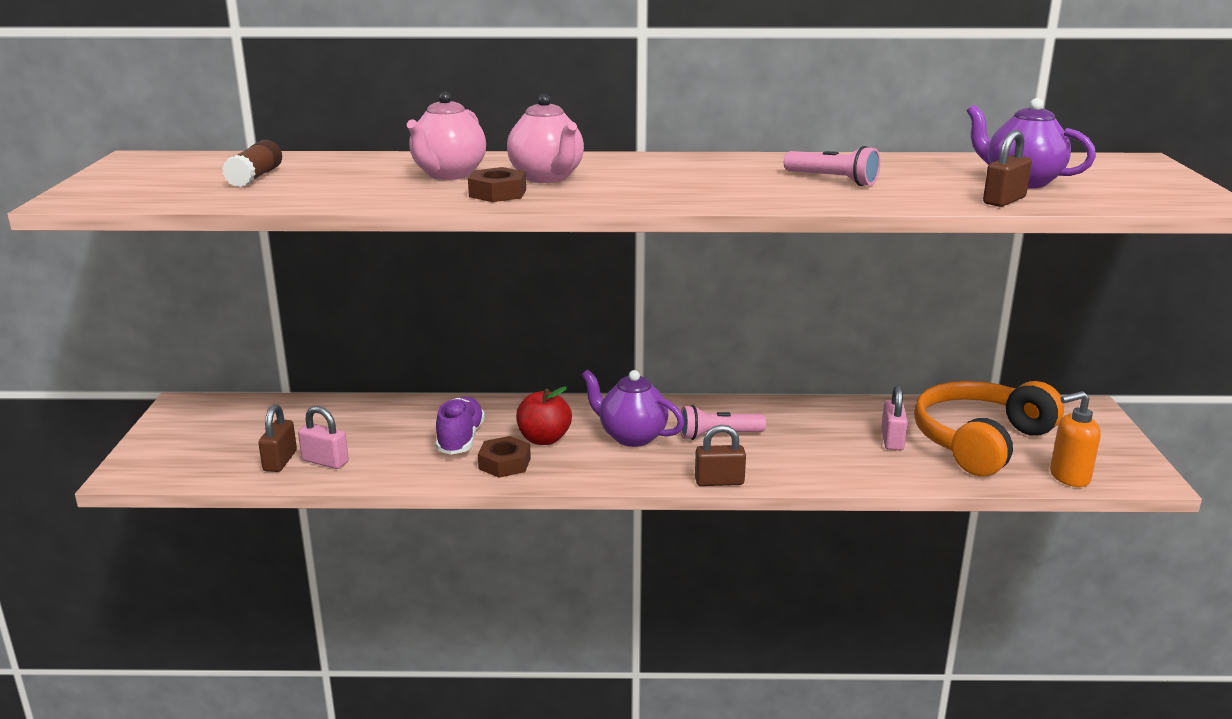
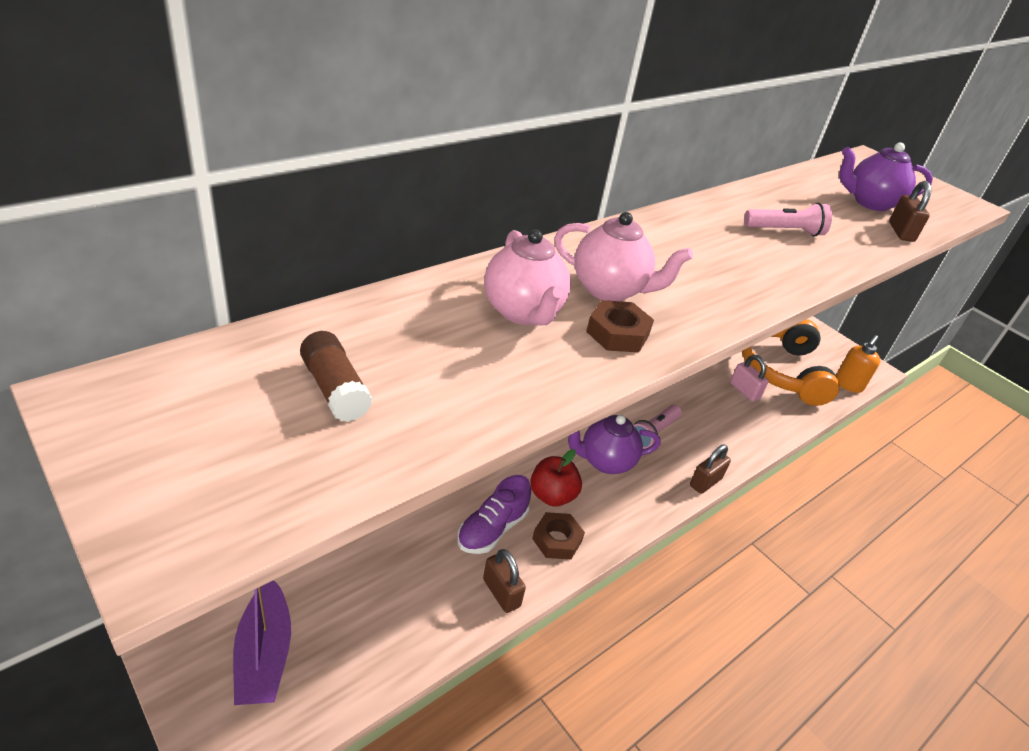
camera: 45 degrees left, 15 degrees up
brown padlock [258,404,297,472] -> brown padlock moved to [483,549,526,613]
pink padlock [298,406,349,469] -> none
purple shoe [435,397,485,455] -> purple shoe turned 105 degrees counterclockwise [458,475,531,554]
none -> purple boat [233,580,291,705]

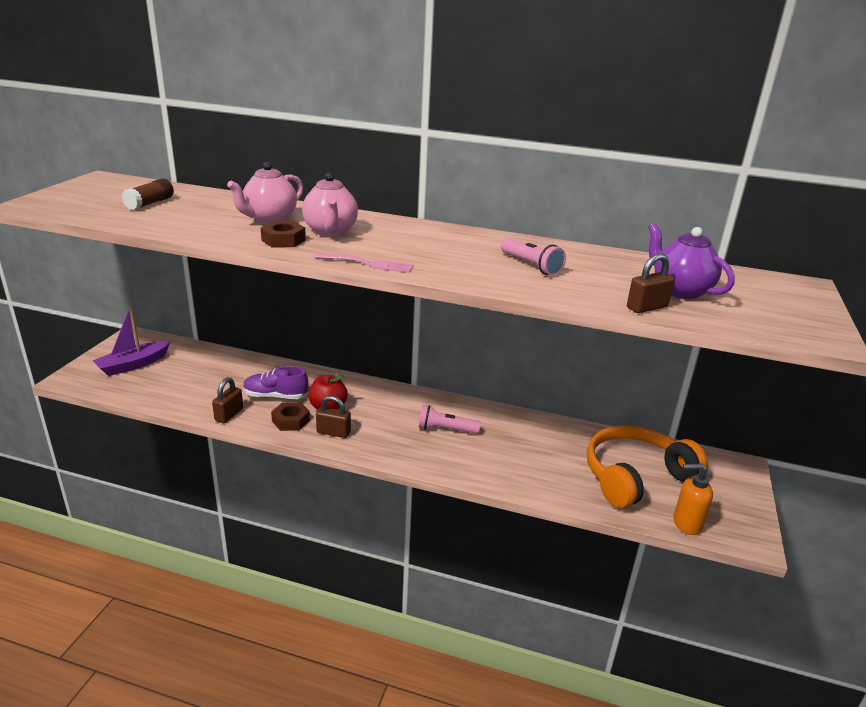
camera: 60 degrees right, 10 degrees down
purple teapot [568,415,661,474] -> none
brown padlock [690,444,731,494] -> brown padlock moved to [316,396,351,438]
pink padlock [730,355,769,402] -> none
none -> pink fork [314,253,414,273]

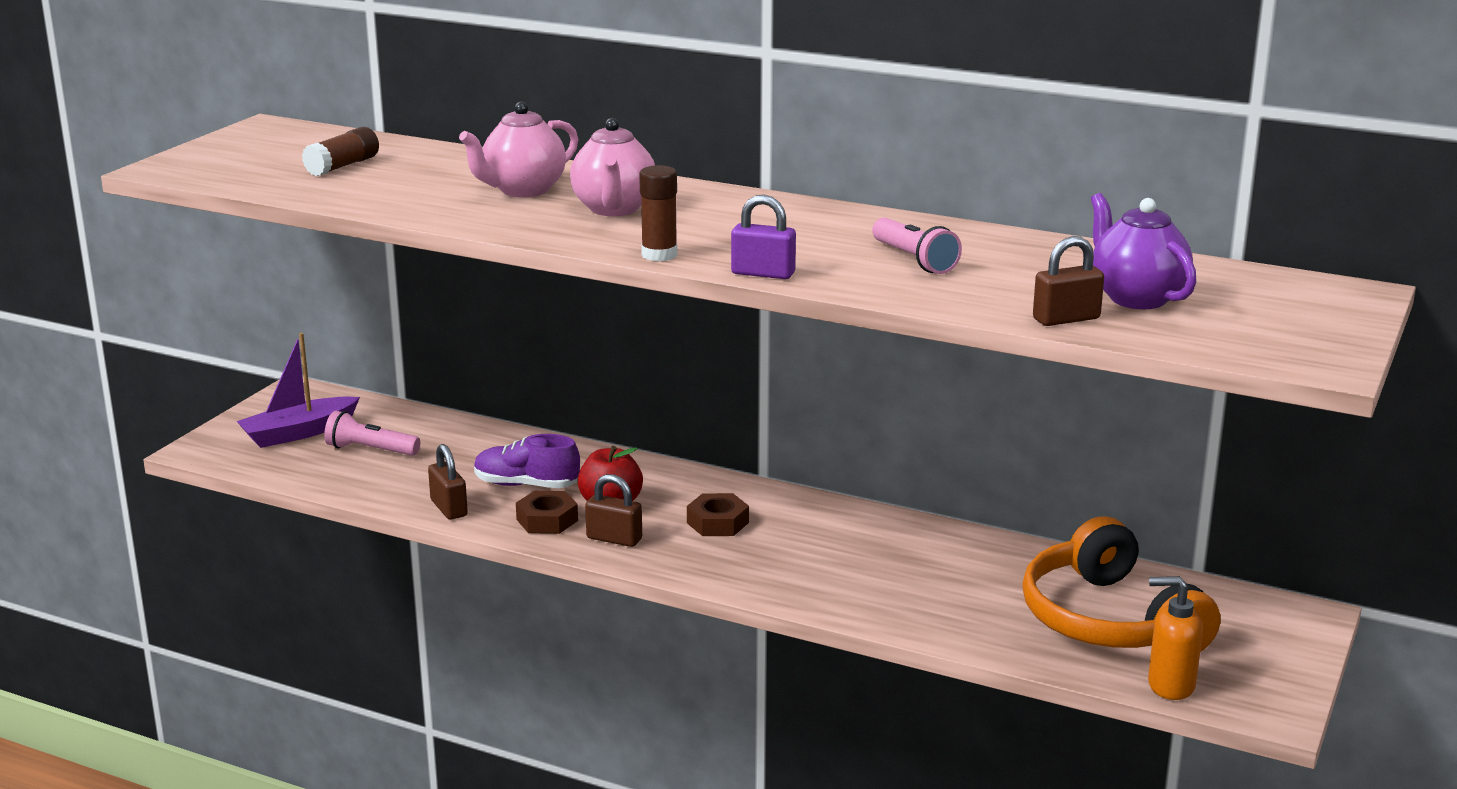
camera: 10 degrees right, 5 degrees down
brown padlock [212,377,243,423] -> brown padlock turned 60 degrees counterclockwise [428,444,468,520]
brown nut [261,221,306,248] -> brown nut moved to [687,493,749,536]
pink fork [314,253,414,273] -> brown glue stick [639,165,678,261]
pink flashlight [419,405,481,434] -> pink flashlight moved to [324,411,420,456]
orange headphones [587,425,708,508] -> orange headphones turned 90 degrees counterclockwise [1022,516,1221,652]
none -> purple padlock [731,195,796,279]

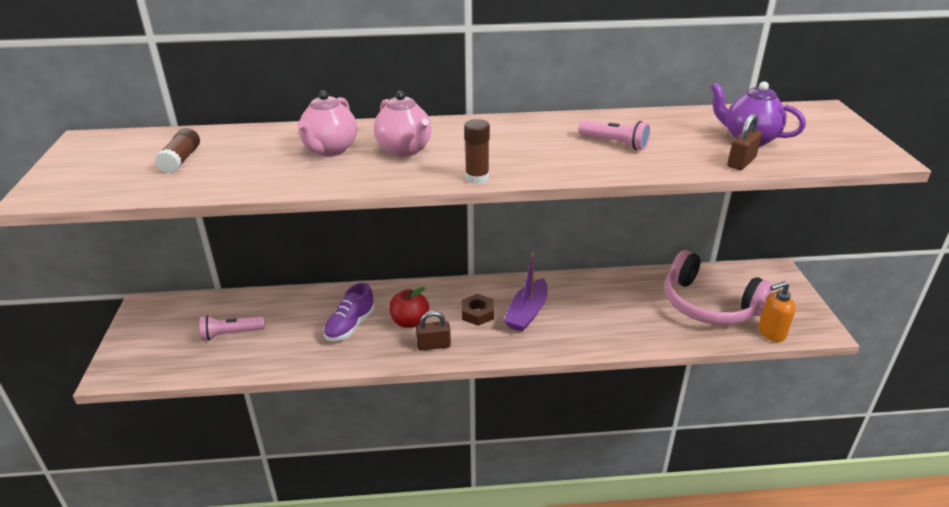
camera: 30 degrees left, 10 degrees up
purple boat [236,333,360,448] -> purple boat moved to [504,252,547,332]
brown padlock [428,444,468,520] -> none
purple shoe [474,434,580,488] -> purple shoe turned 45 degrees counterclockwise [324,283,375,341]
brown nut [516,491,578,534] -> none
purple padlock [731,195,796,279] -> none
orange headphones [1022,516,1221,652] -> pink headphones [665,250,773,325]

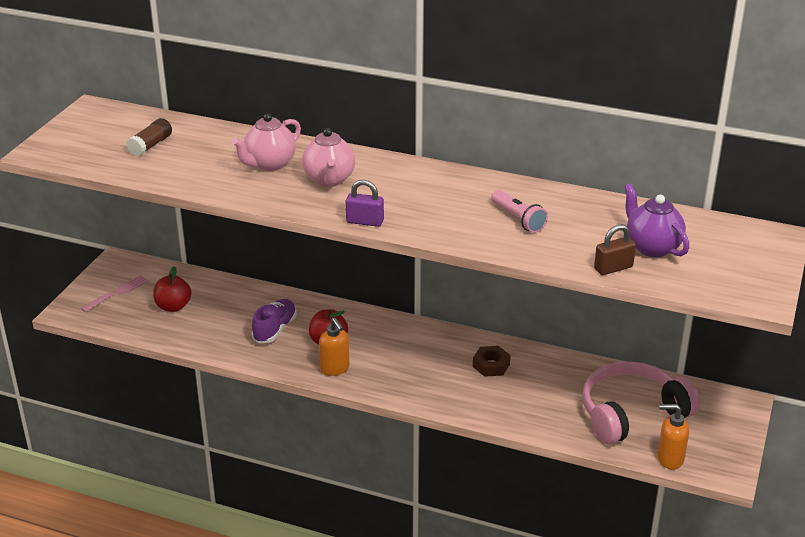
camera: 25 degrees right, 0 degrees up
pink flashlight [200,315,265,341] -> red apple [153,266,192,312]
purple shoe [324,283,375,341] -> purple shoe turned 150 degrees clockwise [252,299,297,343]
brown padlock [416,311,451,351] -> orange soap dispenser [319,317,349,376]
brown nut [462,294,494,326] -> brown nut moved to [473,346,511,377]
brown glue stick [464,119,490,184] -> purple padlock [346,180,384,227]
purple boat [504,252,547,332] -> none
pink headphones [665,250,773,325] -> pink headphones turned 90 degrees clockwise [582,362,700,445]
none -> pink fork [81,275,149,312]

